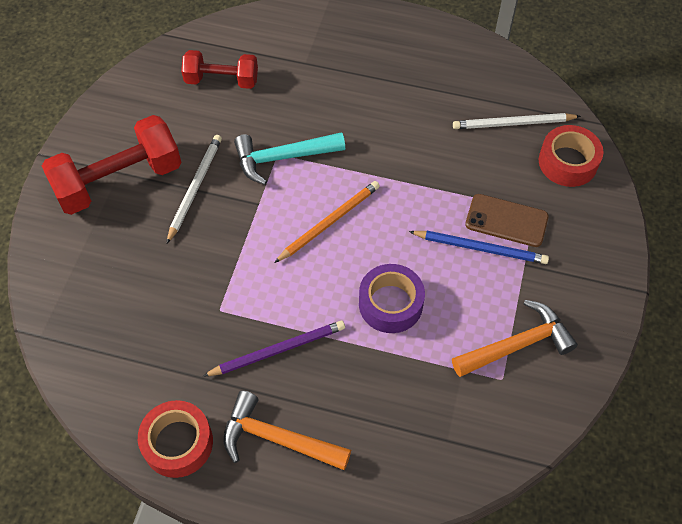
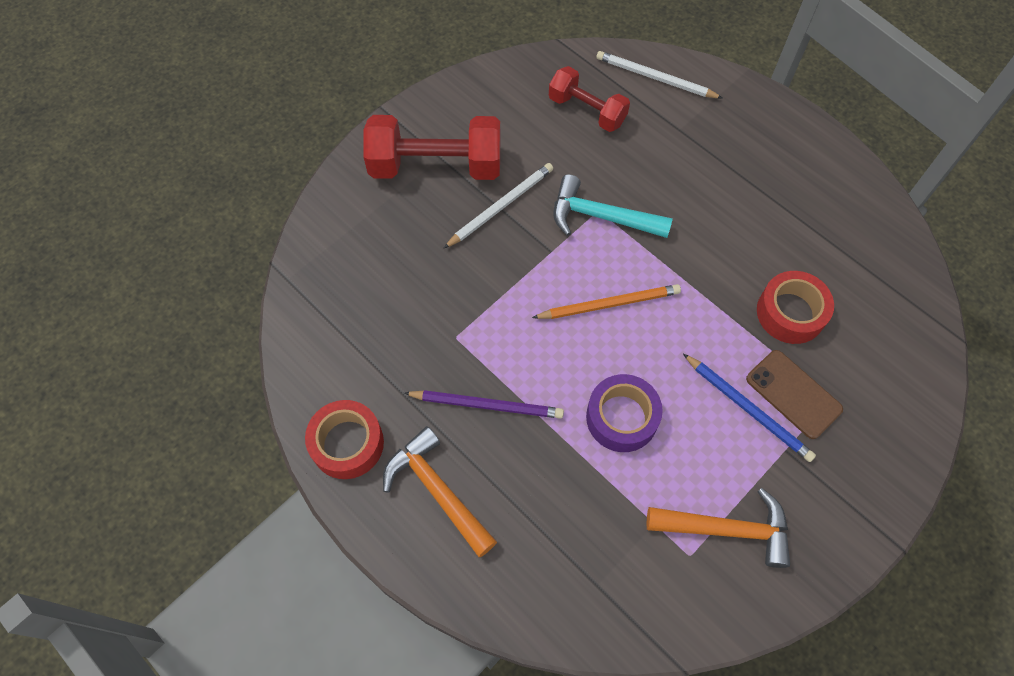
camera: 30 degrees right, 5 degrees up
white pencil [453,113,581,129] -> white pencil moved to [596,51,723,99]
red tape [539,125,603,187] -> red tape moved to [757,271,834,344]

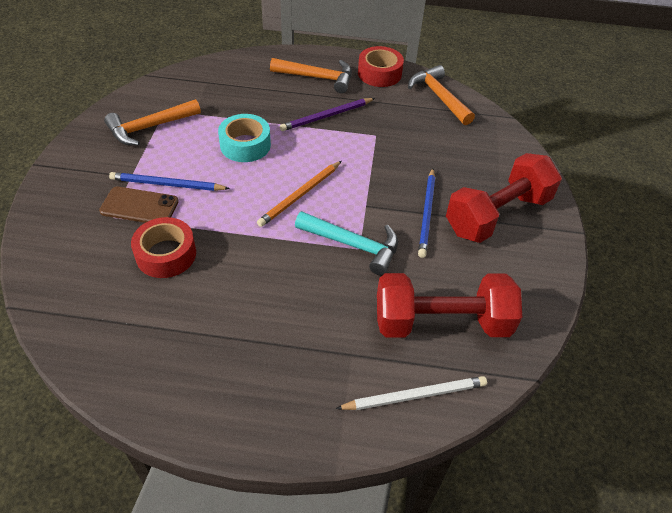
camera: 140 degrees right, 15 degrees down
white pencil [443,163,553,249] -> blue pencil [418,168,435,258]
red dumbbell [549,66,630,132] -> red dumbbell [377,273,522,337], size x1.62
turquoise hammer [553,174,673,238] -> turquoise hammer turned 45 degrees clockwise [295,211,398,275]
purple tape [586,374,663,452] -> turquoise tape [218,114,271,162]
none -> orange hammer [408,65,475,125]

